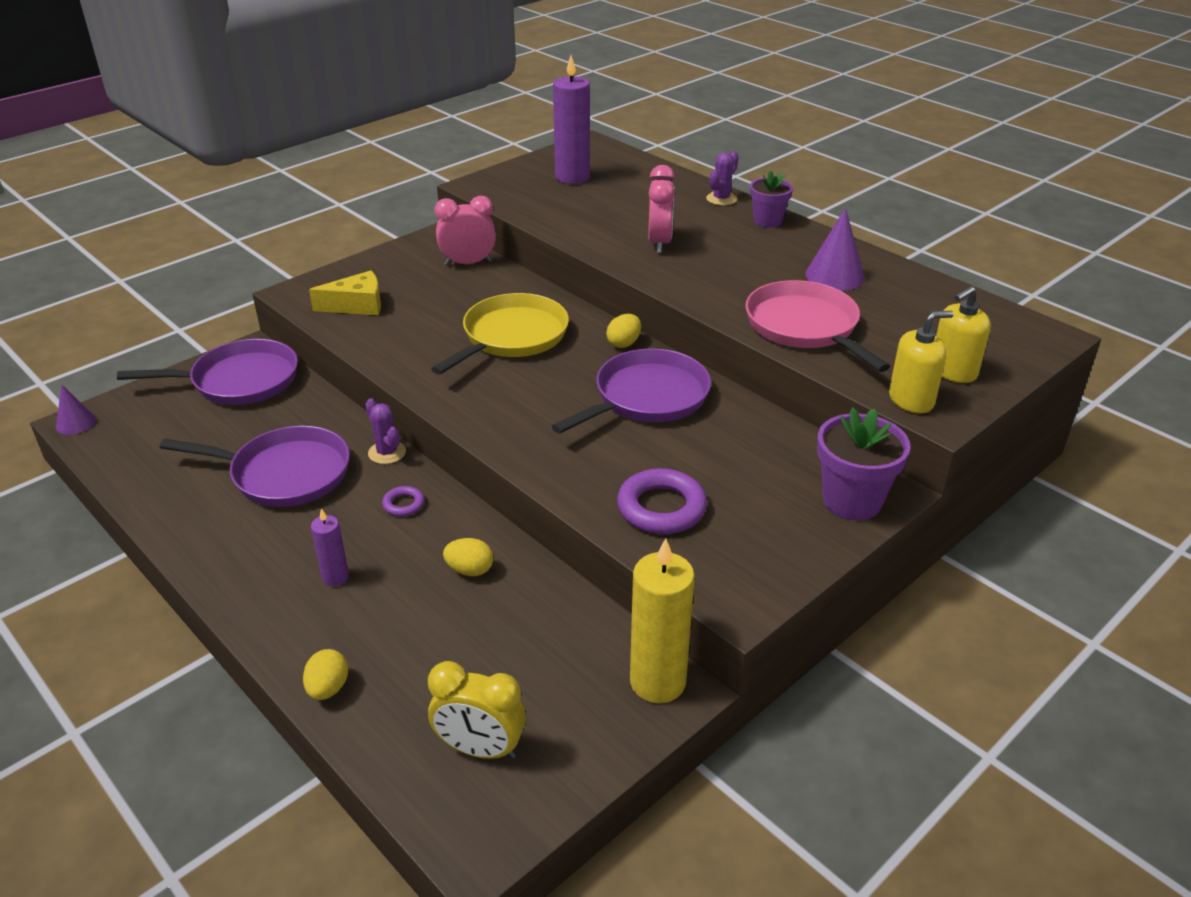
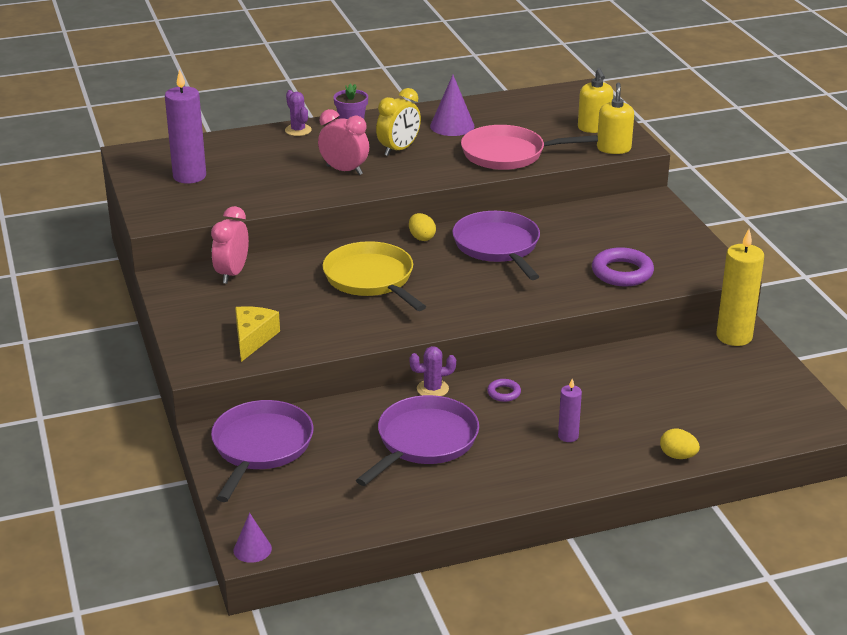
camera: 65 degrees left, 5 degrees down
yellow clock [428,661,526,759] -> yellow clock moved to [376,88,421,156]
yellow egg [443,538,493,576] -> none
purple flower pot [817,407,911,521] -> none

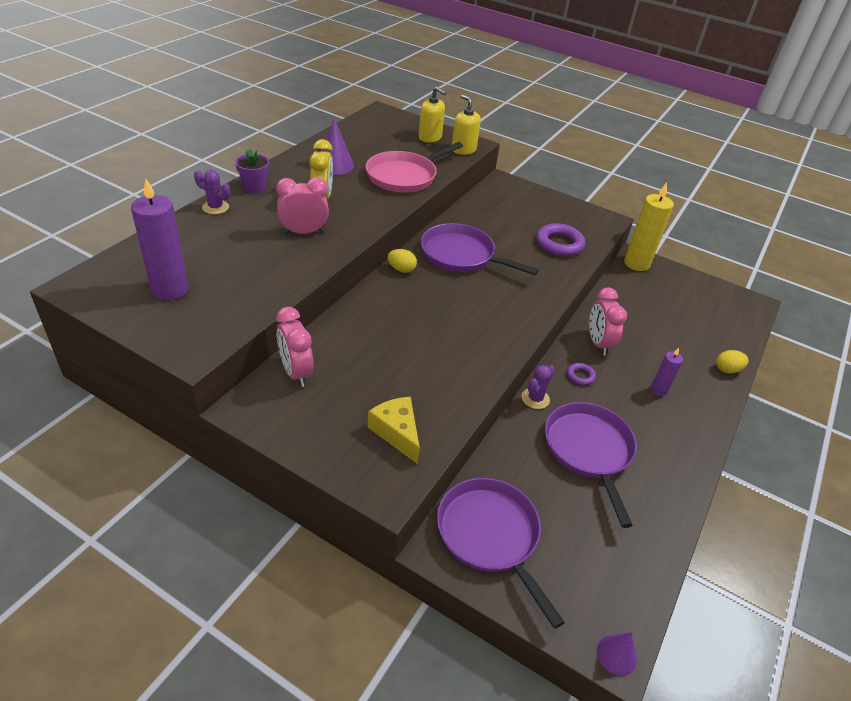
camera: 45 degrees left, 10 degrees up
yellow pan [323,241,426,311] -> none
none -> pink clock [589,287,627,356]

